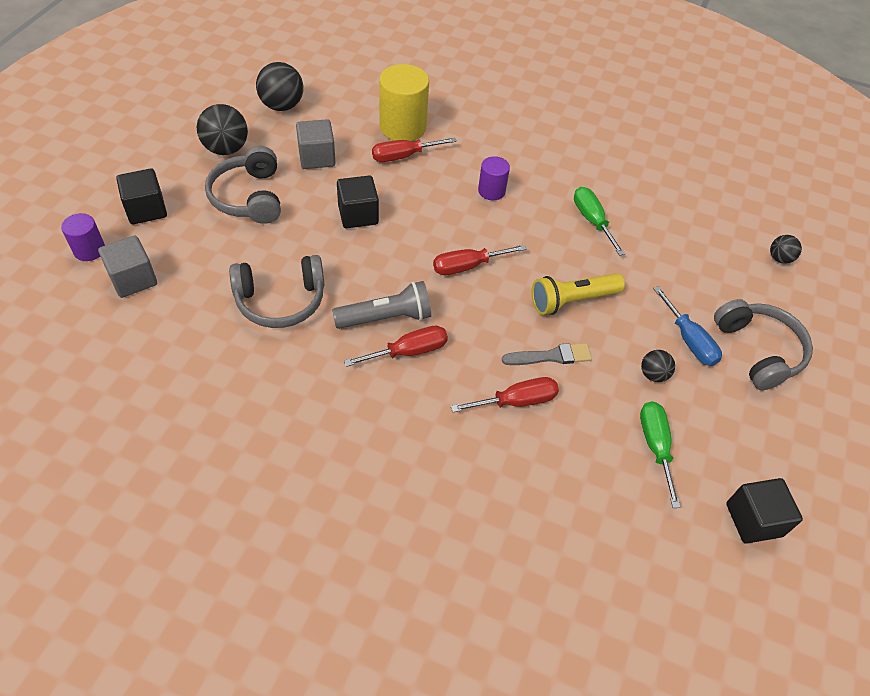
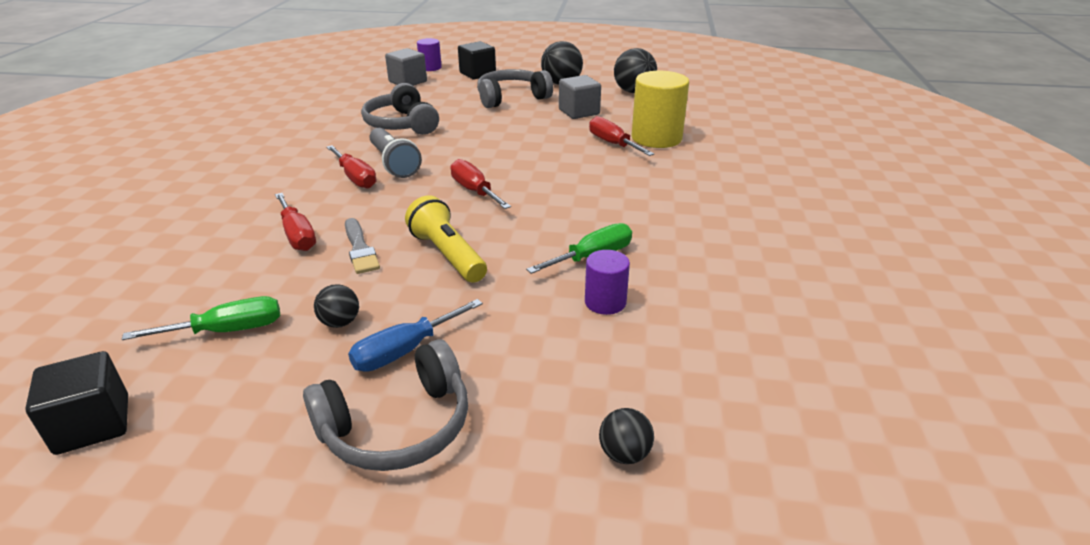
camera: 80 degrees right, 20 degrees down
black cube [337,175,379,228] -> none
purple cylinder [478,156,510,200] -> purple cylinder moved to [585,250,630,315]

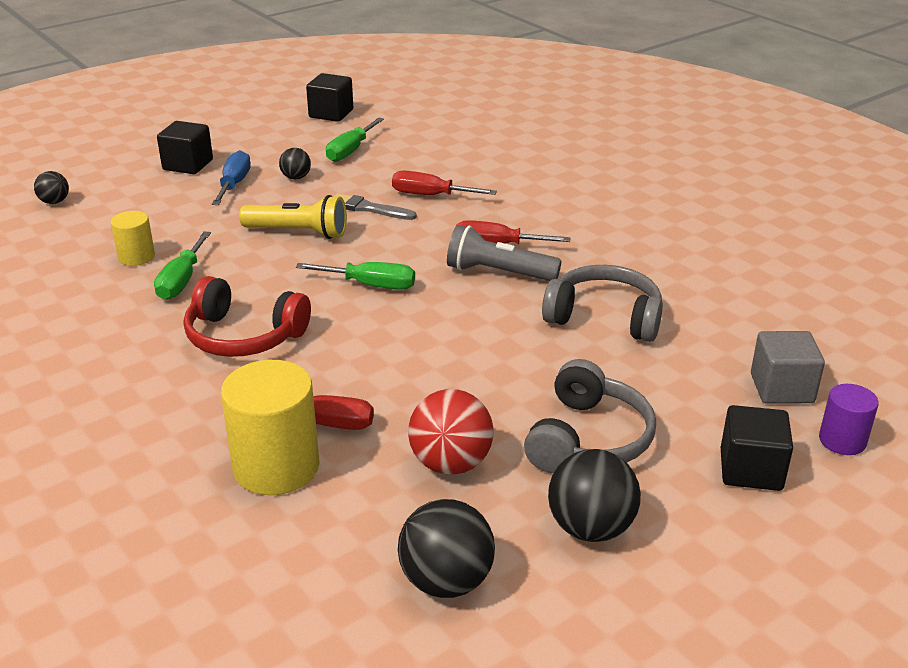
camera: 135 degrees right, 0 degrees up
grey headphones [303,339,468,471] -> black cube [157,121,213,174]
red screwdriver [451,159,511,209] -> green screwdriver [296,262,415,290]
grey cube [559,75,601,119] -> red ball [408,389,493,475]
purple cylinder [585,250,630,315] -> yellow cylinder [110,211,155,266]
none -> red headphones [184,276,311,357]

